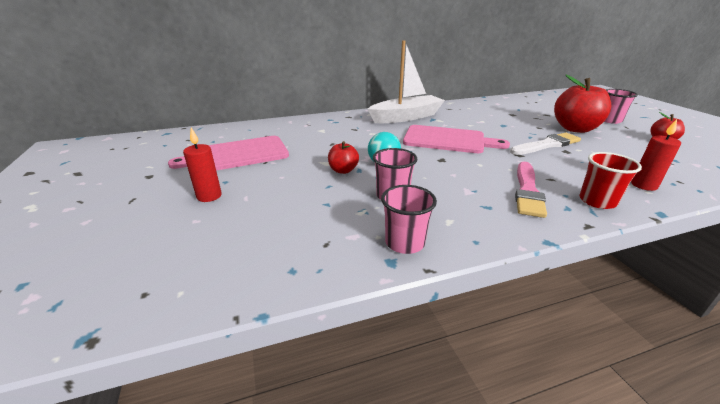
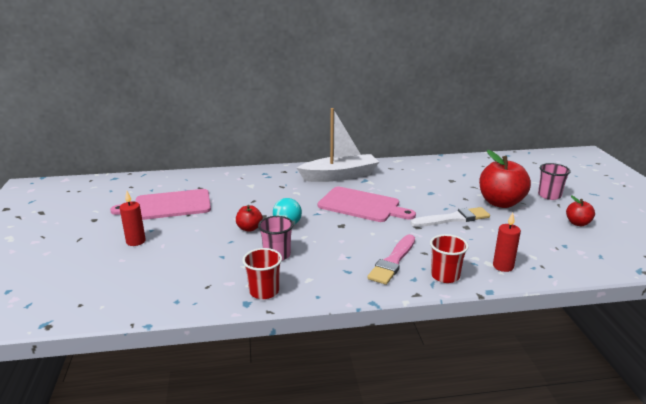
camera: 10 degrees right, 5 degrees down
pink cup [381,185,437,254] -> red cup [242,248,282,299]

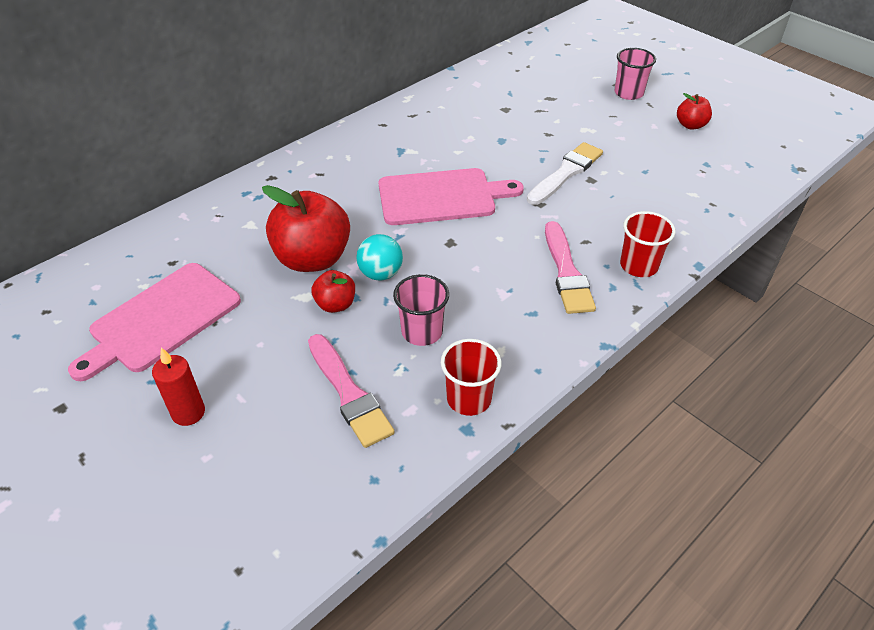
camera: 35 degrees left, 20 degrees up
white boat [297,108,379,182] -> none
red apple [479,150,531,208] -> red apple moved to [262,185,350,272]
red candle [493,213,521,272] -> none
none -> pink brush [308,334,395,448]

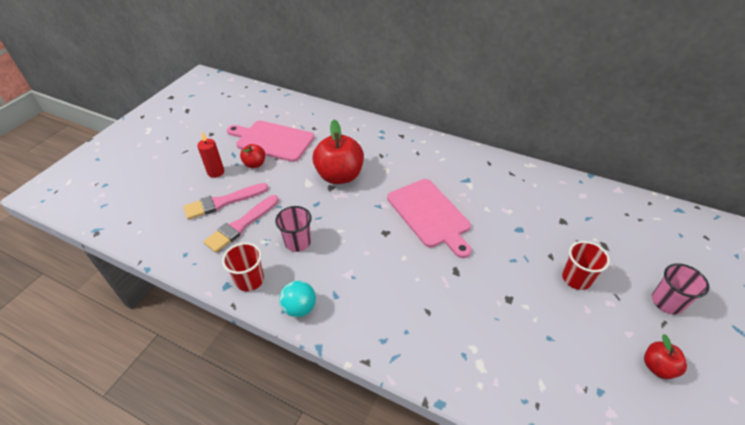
camera: 70 degrees right, 0 degrees up
red apple [312,270,355,313] -> red apple moved to [240,144,265,168]
turquoise ball [357,234,403,281] -> turquoise ball moved to [279,281,316,317]
white brush [527,142,603,205] -> none
pink brush [545,221,596,314] -> pink brush moved to [183,183,269,220]
red cup [620,211,676,277] -> red cup moved to [562,241,610,290]

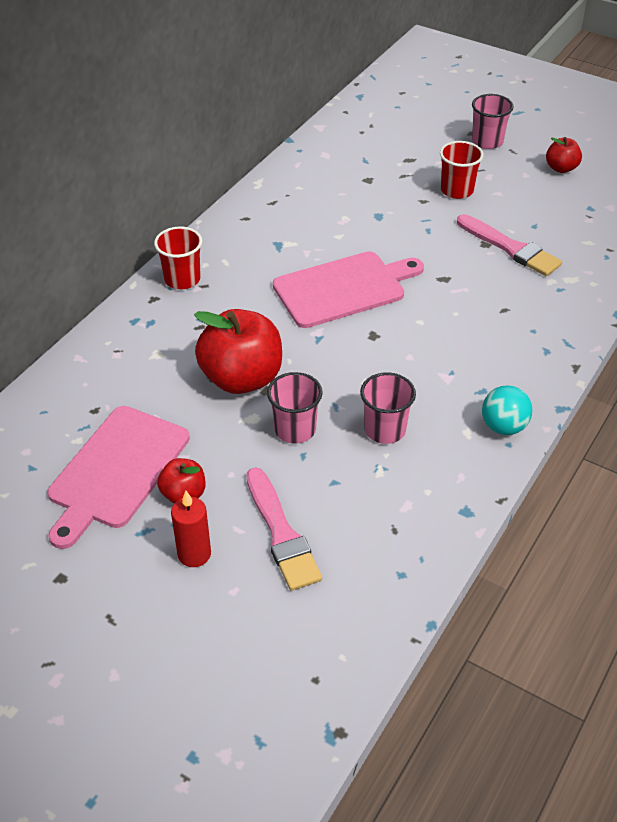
camera: 85 degrees left, 0 degrees up
pink brush [203,195,279,253] -> pink brush moved to [457,214,562,276]
red cup [222,243,264,291] -> red cup moved to [154,226,202,289]
none -> pink cup [267,372,323,444]

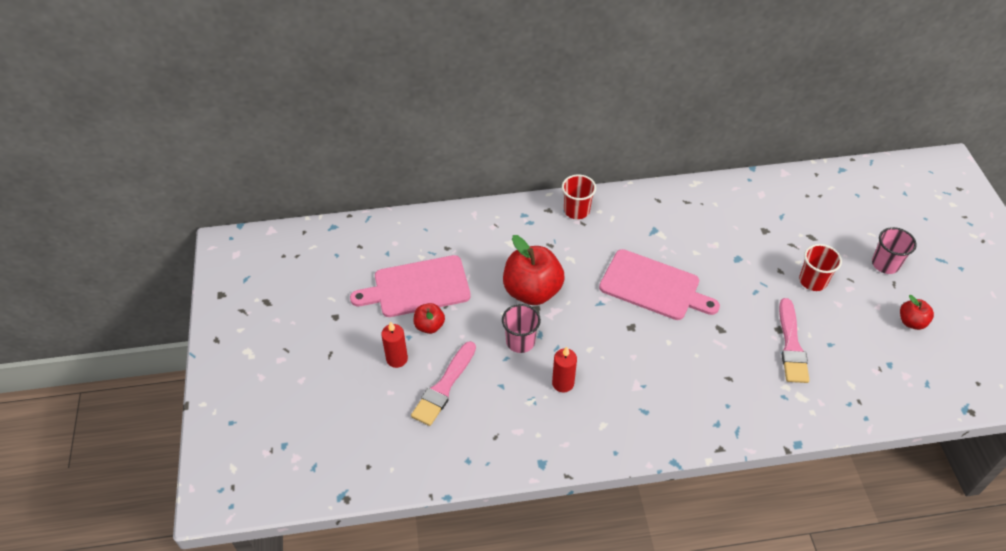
camera: 50 degrees right, 5 degrees up
pink cup [360,372,416,444] -> red candle [552,347,577,392]
turquoise ball [482,385,532,435] -> none

